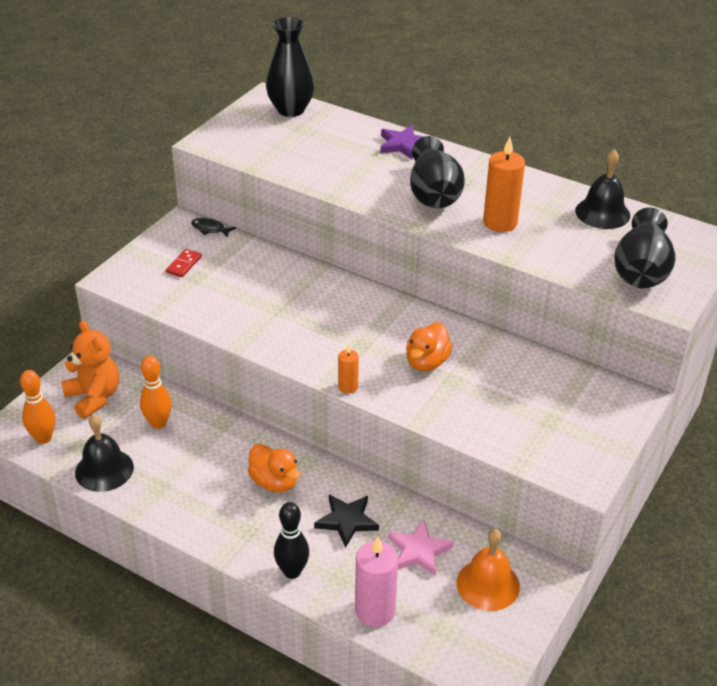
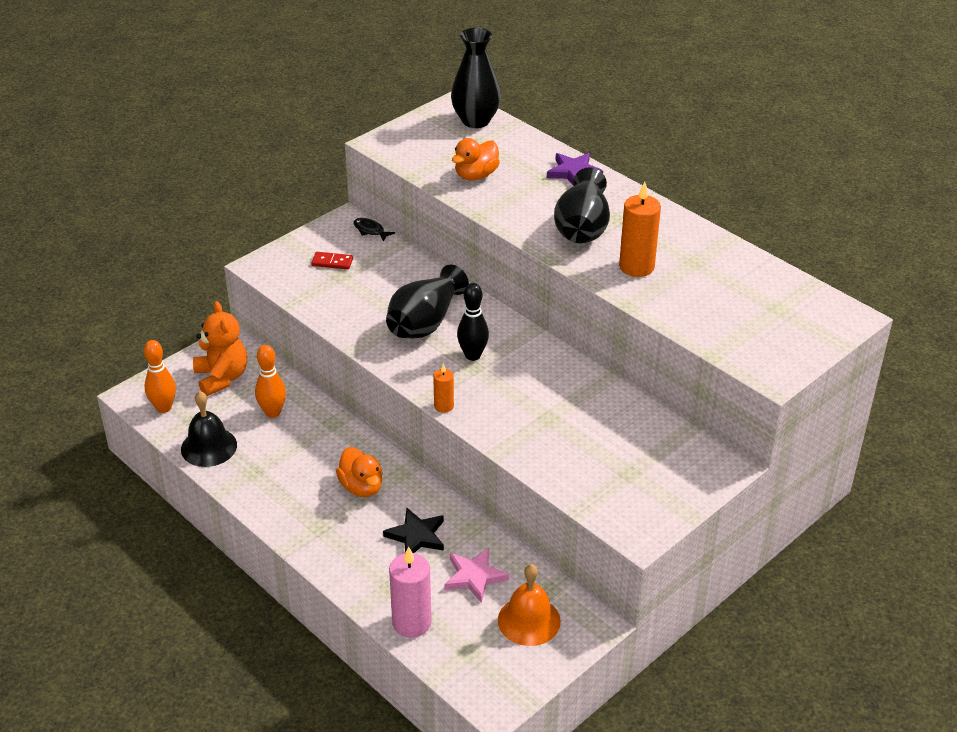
camera: 15 degrees right, 0 degrees up
red domino [166,249,202,277] -> red domino turned 60 degrees clockwise [311,252,353,270]
black bowling pin [274,502,309,579] -> black bowling pin moved to [457,283,489,361]
orange duck [406,322,453,371] -> orange duck moved to [452,138,500,181]
black bell [575,149,630,229] -> none
black vase [614,207,675,289] -> black vase moved to [386,265,469,338]

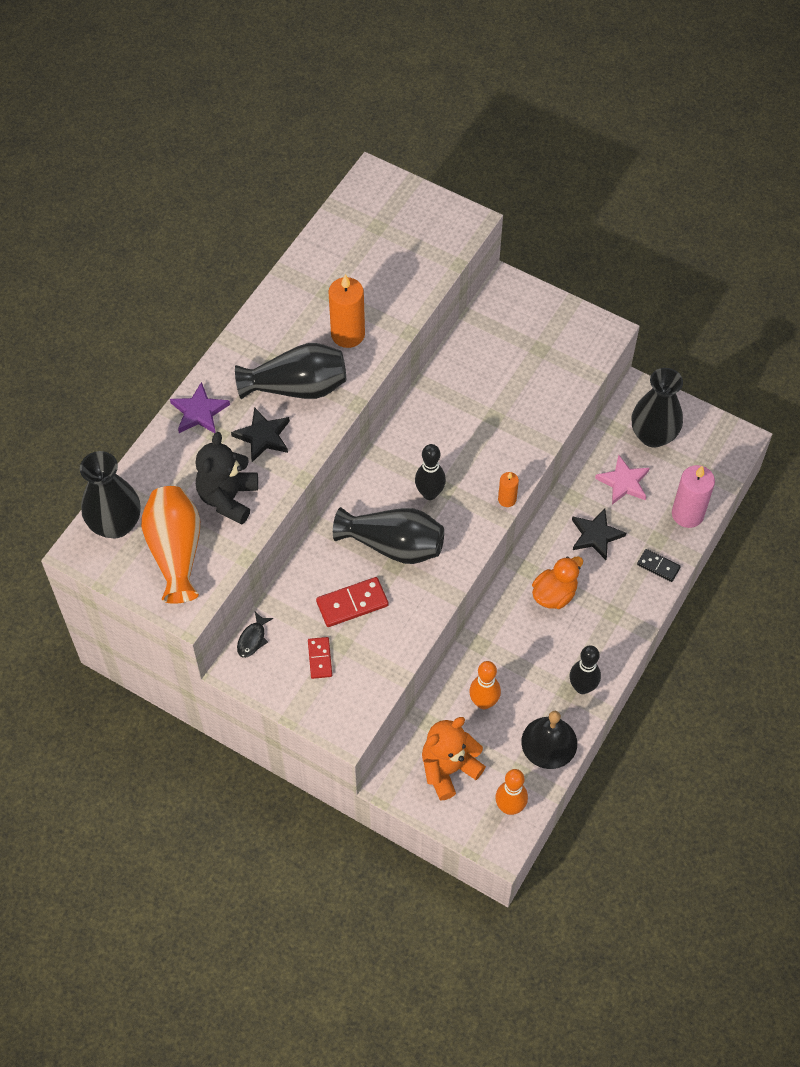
camera: 105 degrees left, 20 degrees up
orange duck [452,138,500,181] -> black teddy bear [195,432,258,525]
orange bell [498,564,561,646] -> black vase [631,368,683,448]
none -> orange vase [141,486,200,604]
none -> black star [231,407,290,462]
none -> red domino [316,577,389,627]
none -> black bowling pin [570,645,601,694]
none -> black domino [637,549,681,582]

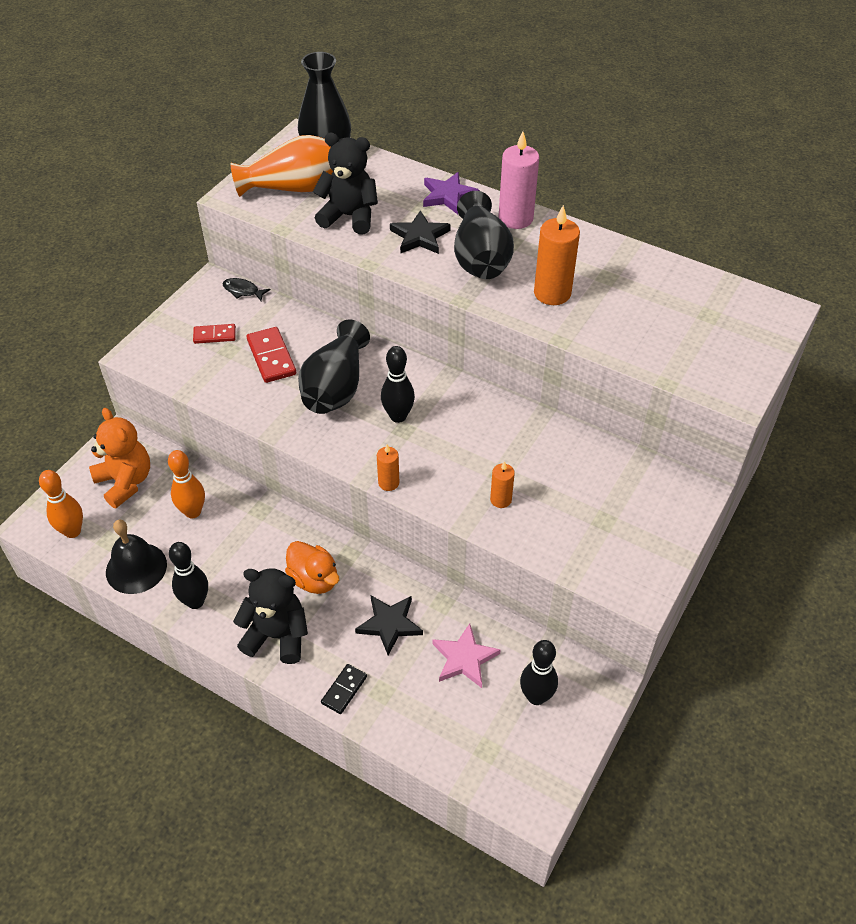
camera: 90 degrees right, 10 degrees down
black vase [631,368,683,448] -> black bowling pin [520,640,558,705]
pink candle [672,465,715,528] -> pink candle moved to [498,131,539,229]
none -> black teddy bear [233,568,308,664]
none -> orange candle [490,461,515,508]

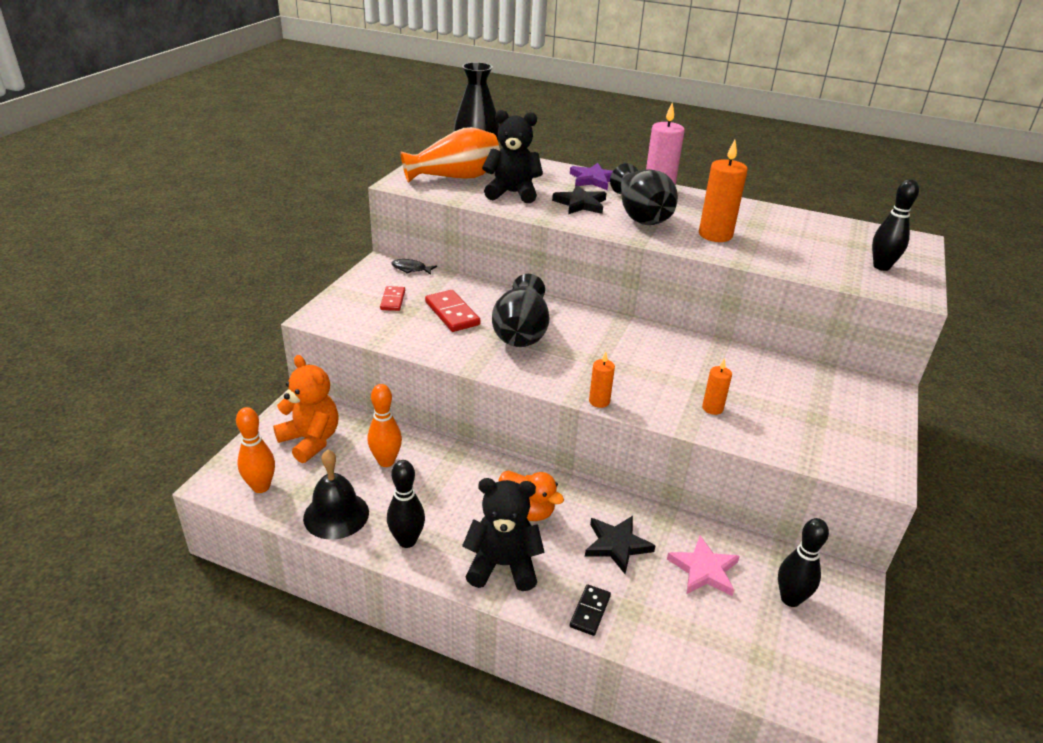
camera: 10 degrees left, 15 degrees down
red domino [193,324,236,344] -> red domino turned 75 degrees counterclockwise [380,286,405,311]
black bowling pin [381,346,415,423] -> black bowling pin moved to [872,179,919,271]

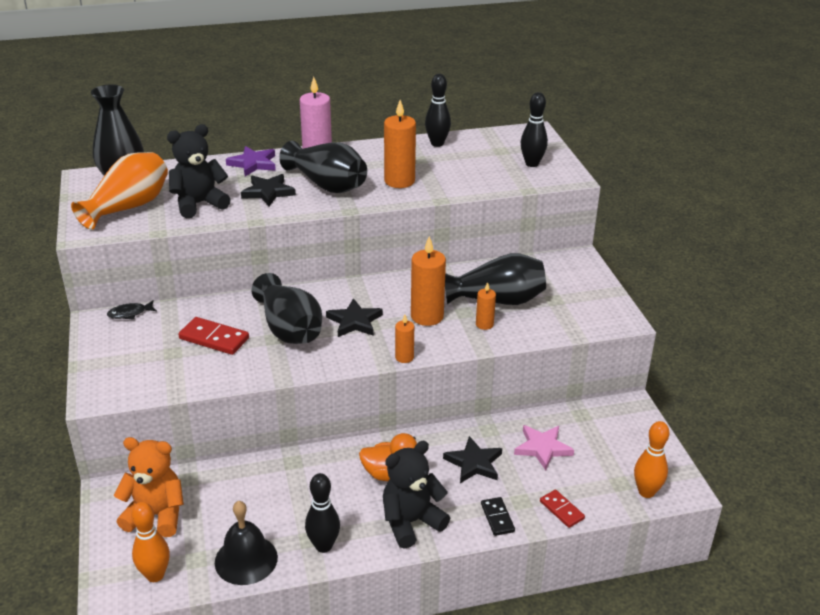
camera: 35 degrees left, 0 degrees up
orange bowling pin [368,384,402,467] -> orange bowling pin moved to [634,421,669,498]
red domino [380,286,405,311] -> red domino moved to [540,490,585,528]
black bowling pin [778,518,829,607] -> black bowling pin moved to [425,74,451,147]
none -> black star [326,298,383,337]
none -> orange candle [411,236,446,326]
none -> black vase [445,253,546,305]

